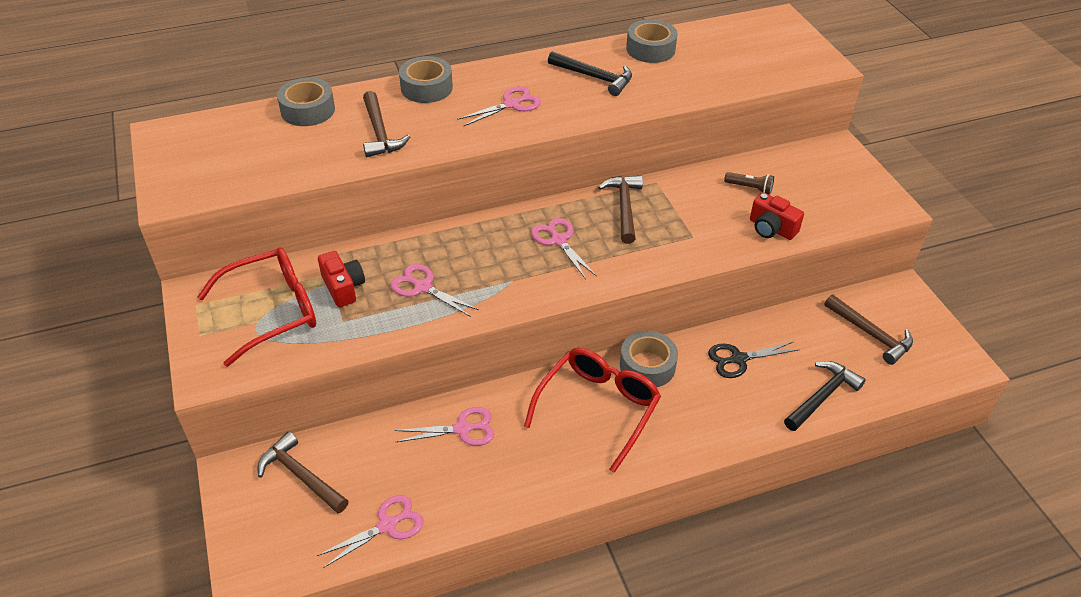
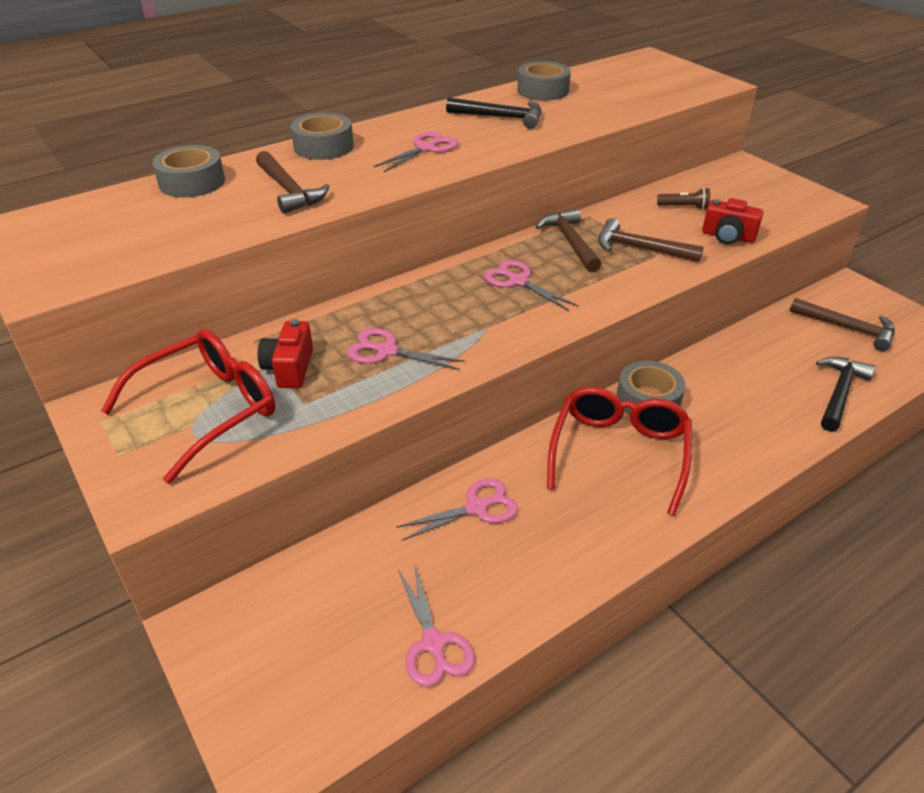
camera: 15 degrees left, 5 degrees down
brown hammer [258,432,348,513] -> brown hammer moved to [598,218,704,262]
pink scissors [317,495,424,568] -> pink scissors turned 120 degrees clockwise [397,564,475,687]
red camera [318,251,365,307] -> red camera turned 135 degrees counterclockwise [258,319,313,388]
black scissors [708,342,800,378] -> none

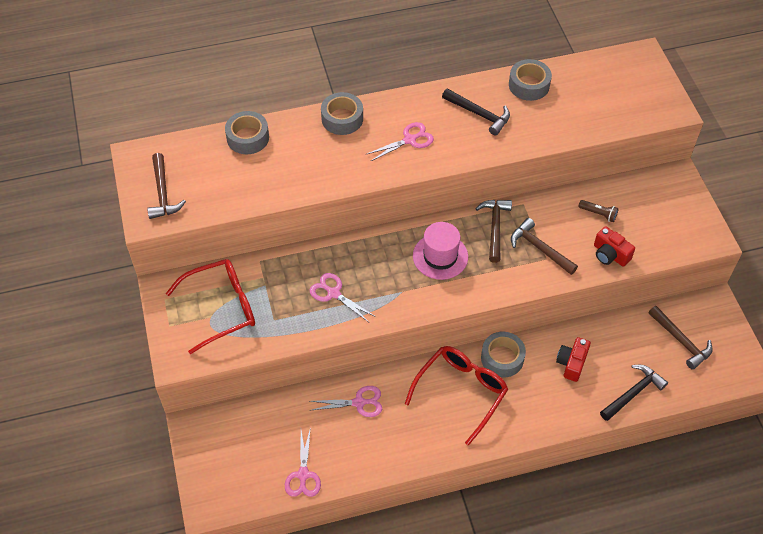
camera: 20 degrees right, 15 degrees up
brown hammer [256,151,330,214] -> brown hammer moved to [147,153,186,219]
red camera [258,319,313,388] -> red camera moved to [556,337,591,382]
pink scissors [484,260,579,311] -> pink hat [413,222,468,280]

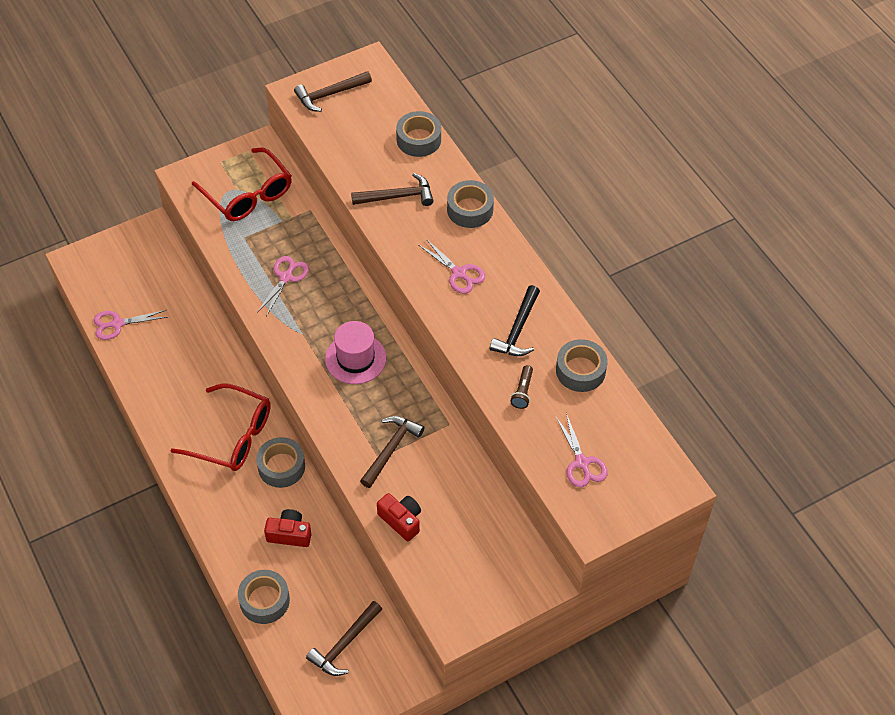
camera: 75 degrees right, 0 degrees up
pink scissors [310,386,382,417] -> pink scissors moved to [556,413,608,487]
brown hammer [476,200,512,263] -> brown hammer moved to [351,173,434,206]
brown flashlight [578,200,618,222] -> brown flashlight moved to [510,365,533,409]
red camera [594,226,635,266] -> red camera turned 105 degrees clockwise [377,493,421,541]
black hammer [600,365,668,421] -> grey tape [238,570,290,624]

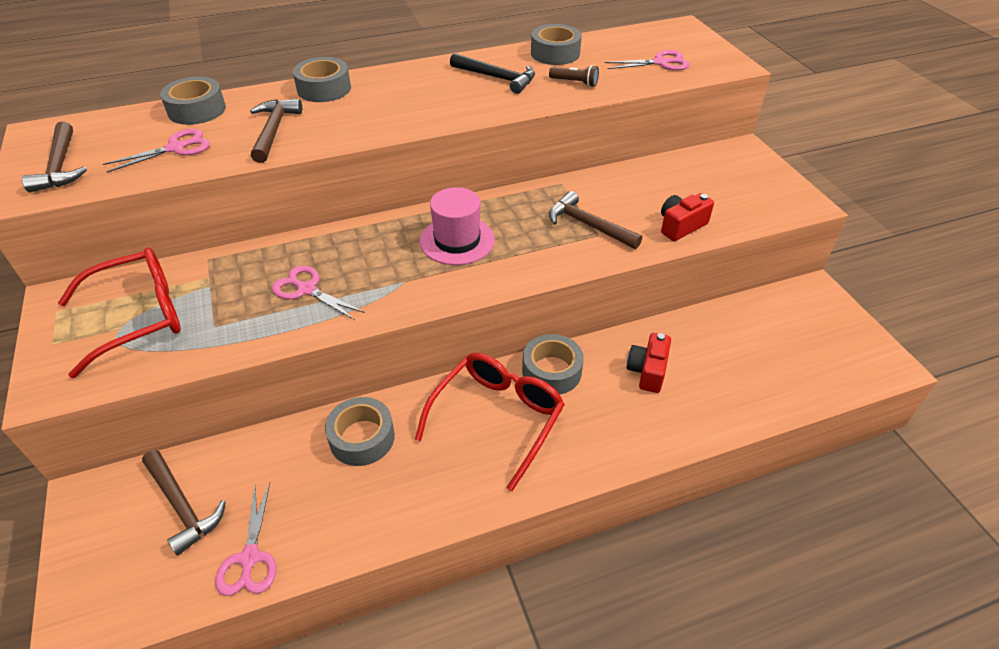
camera: 80 degrees left, 10 degrees down
grey tape [238,570,290,624] -> grey tape moved to [325,397,395,466]
brown hammer [306,601,382,676] -> brown hammer moved to [142,450,226,556]
pink scissors [419,239,485,294] -> pink scissors moved to [103,129,210,173]

